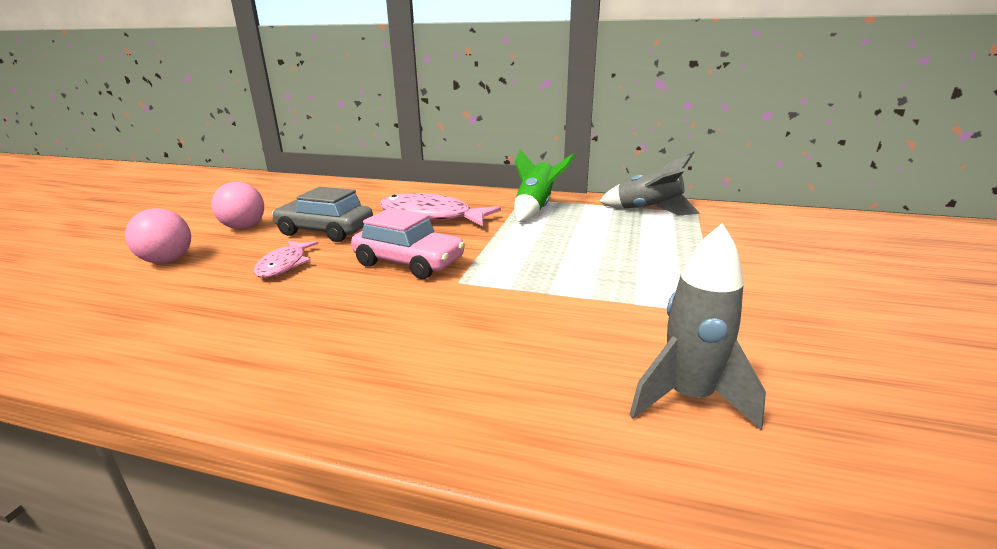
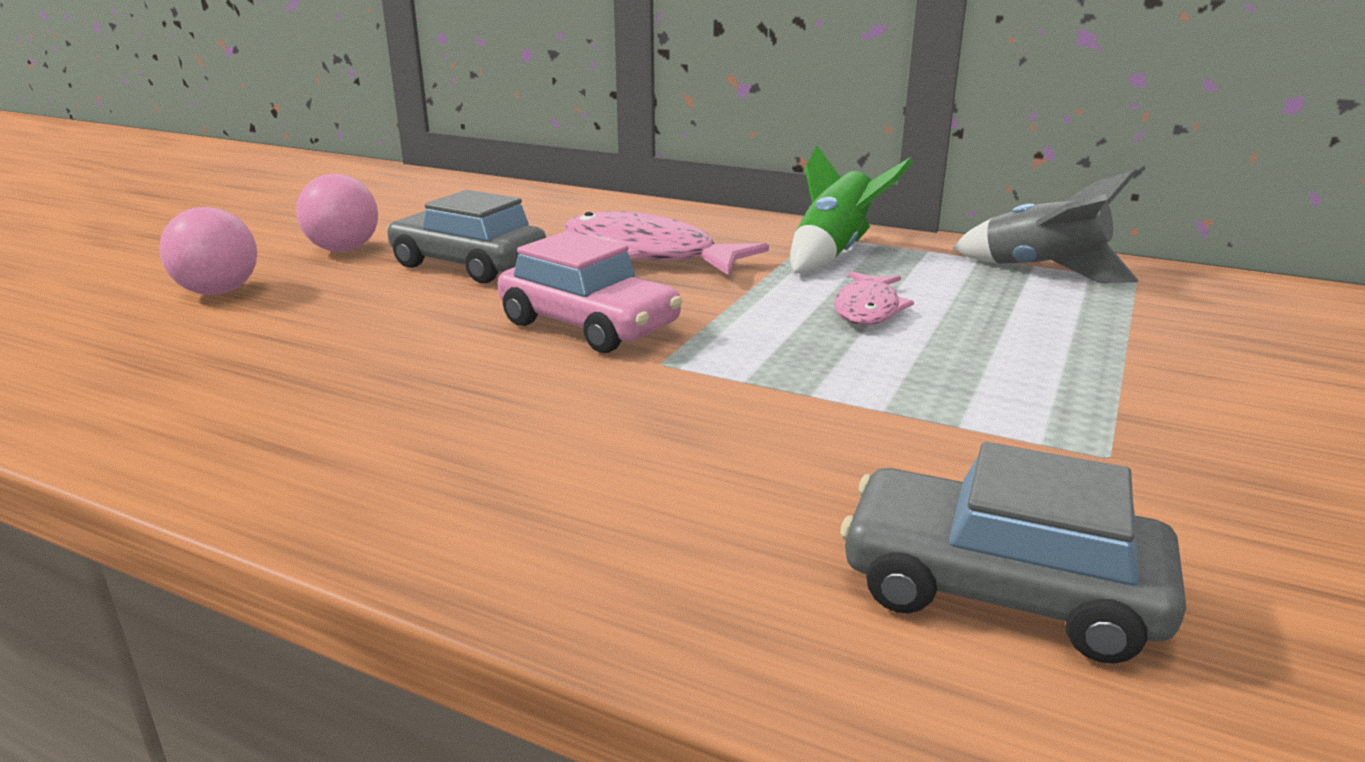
camera: 10 degrees right, 0 degrees up
pink fish [254,240,319,278] -> pink fish moved to [834,271,914,325]
grey rocket [629,223,766,429] -> grey car [840,442,1186,664]

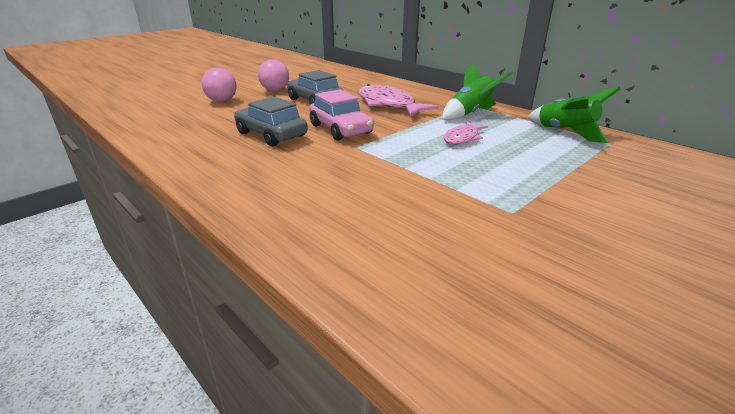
camera: 20 degrees right, 5 degrees up
grey car [840,442,1186,664] -> grey car moved to [234,96,308,146]
grey rocket [952,171,1139,283] -> green rocket [528,87,620,143]

